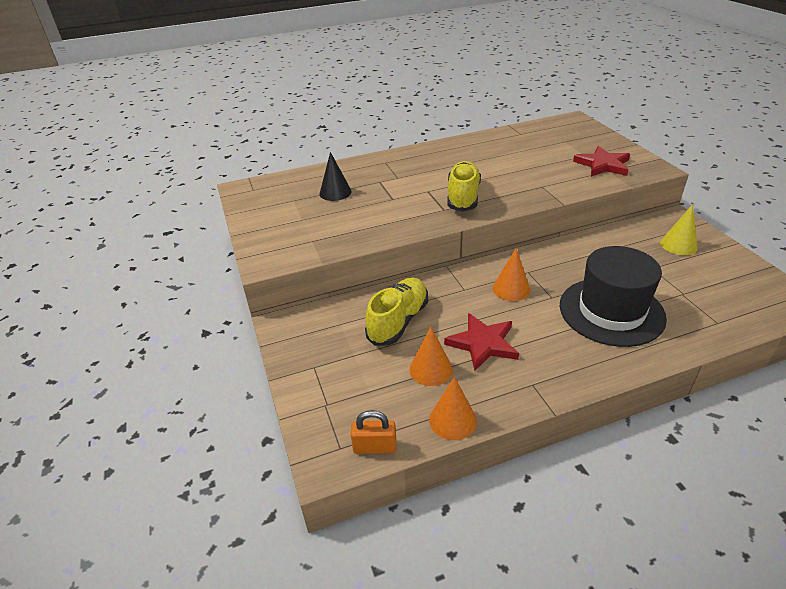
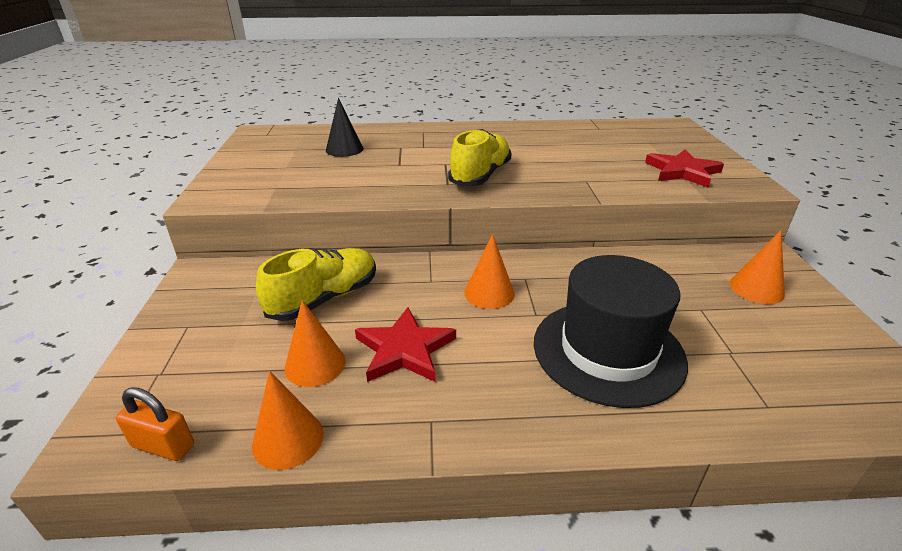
camera: 15 degrees right, 5 degrees down
yellow cone [660,204,698,255] -> orange cone [730,230,785,304]

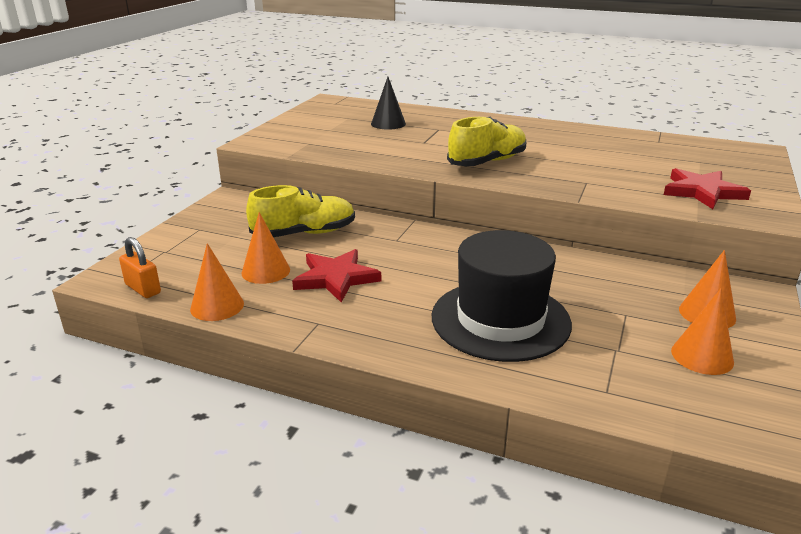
camera: 25 degrees right, 5 degrees down
orange cone [464,234,515,309] -> orange cone moved to [671,288,734,375]

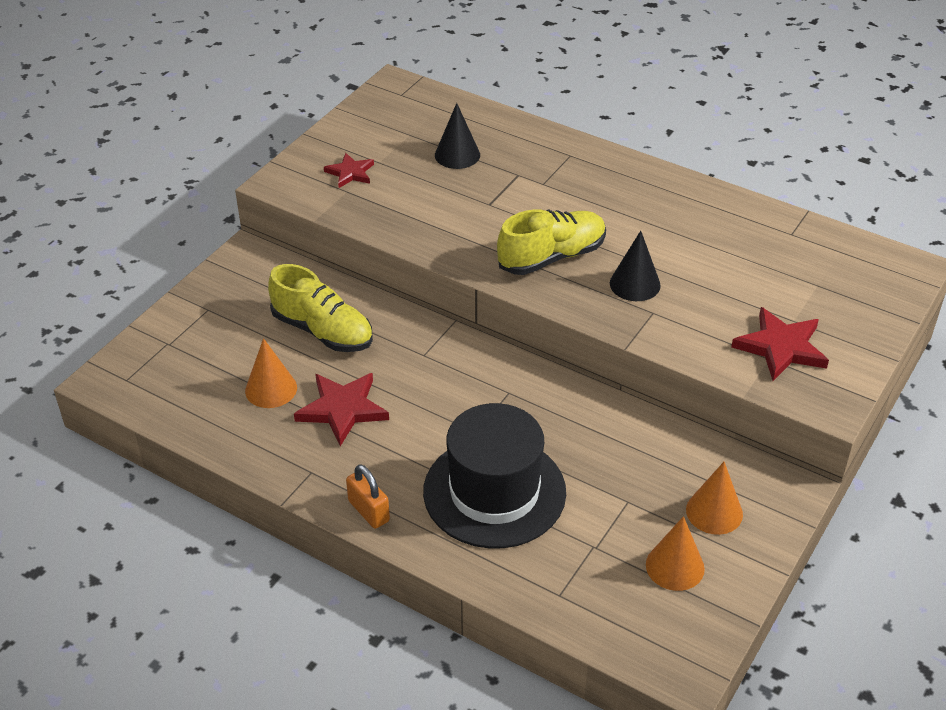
camera: 10 degrees right, 15 degrees up
orange padlock [119,237,161,298] -> orange padlock moved to [346,464,390,529]
orange cone [190,243,244,321] -> none
yellow shoe [246,185,355,237] -> yellow shoe turned 45 degrees clockwise [268,264,373,352]
none -> red star [324,153,374,188]
none -> black cone [610,231,661,301]

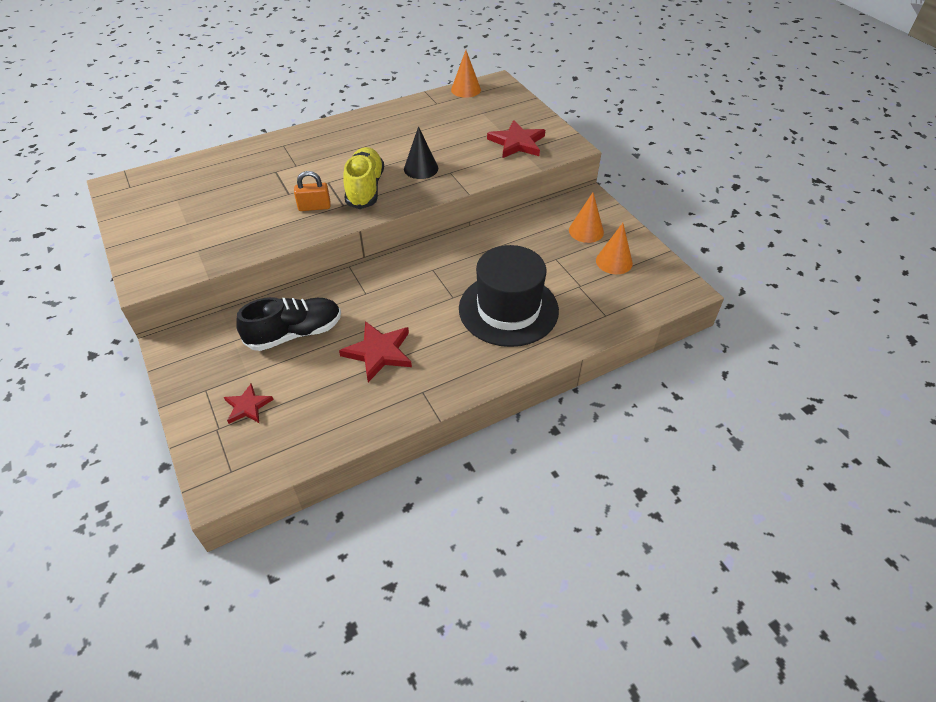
camera: 60 degrees left, 5 degrees up
orange cone [245,338,297,408] -> orange cone moved to [451,50,481,98]
yellow shoe [268,264,373,352] -> black shoe [236,297,341,351]
red star [324,153,374,188] -> red star moved to [224,383,274,424]
orange padlock [346,464,390,529] -> orange padlock moved to [294,171,331,211]
black cone [435,103,480,169] -> none

